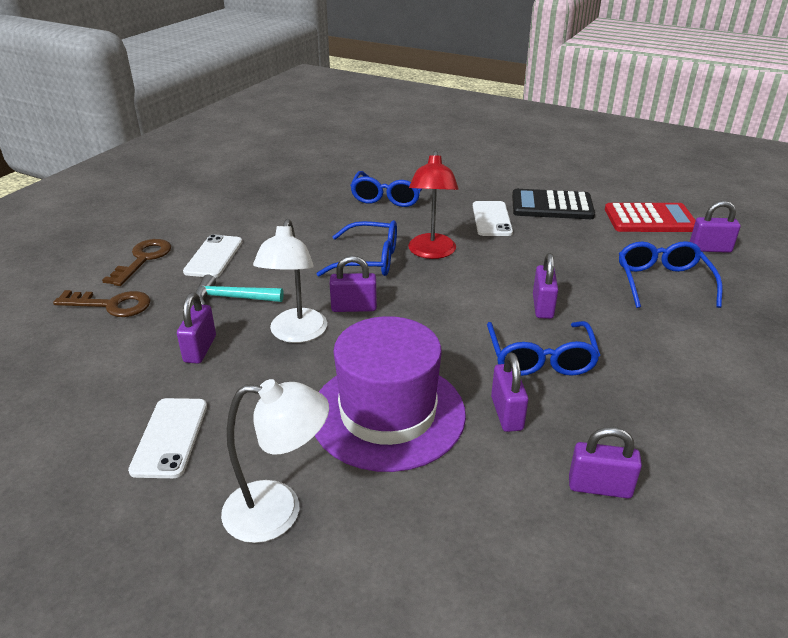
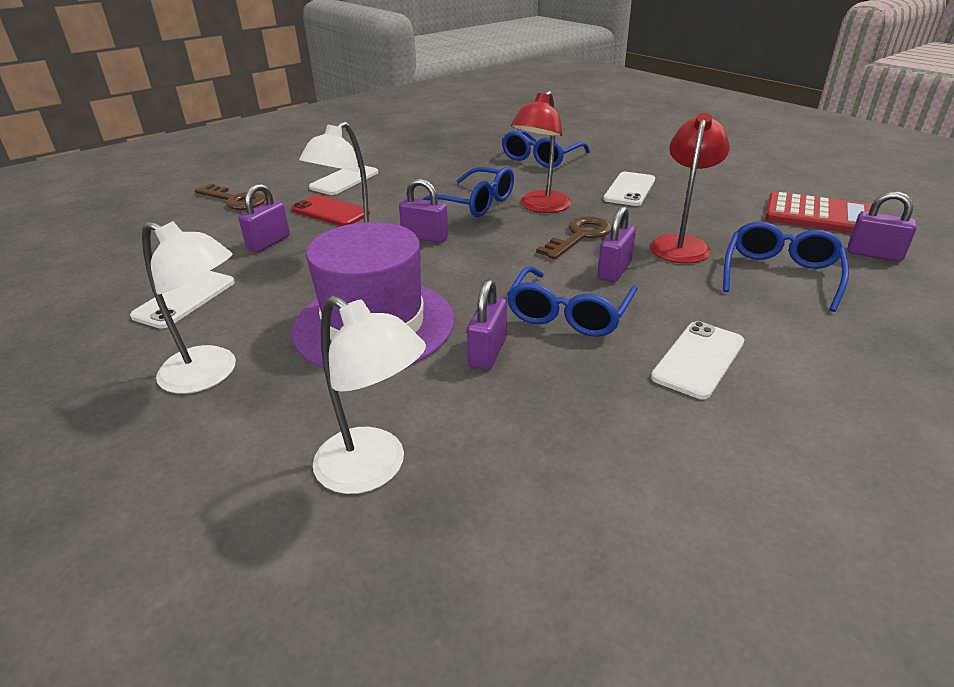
camera: 25 degrees right, 0 degrees up
brown key [102,239,171,286] -> brown key moved to [536,216,612,259]
turquoise hammer [196,274,284,305] -> red phone [291,195,370,226]
black calculator [512,189,595,219] -> none
purple padlock [569,427,642,499] -> none
none -> white lamp [313,295,426,494]
none -> red lamp [650,113,730,263]
none -> white phone [651,321,744,399]

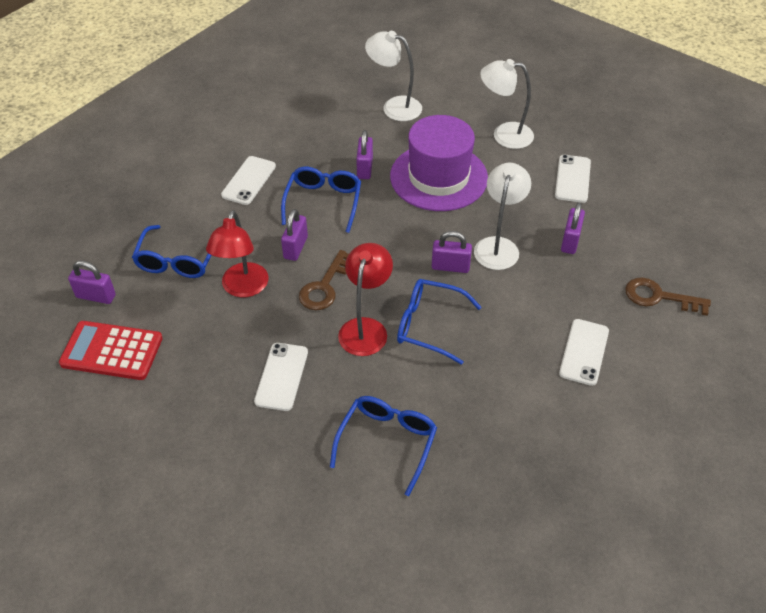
camera: 165 degrees right, 15 degrees up
red phone [291,195,370,226] -> none

